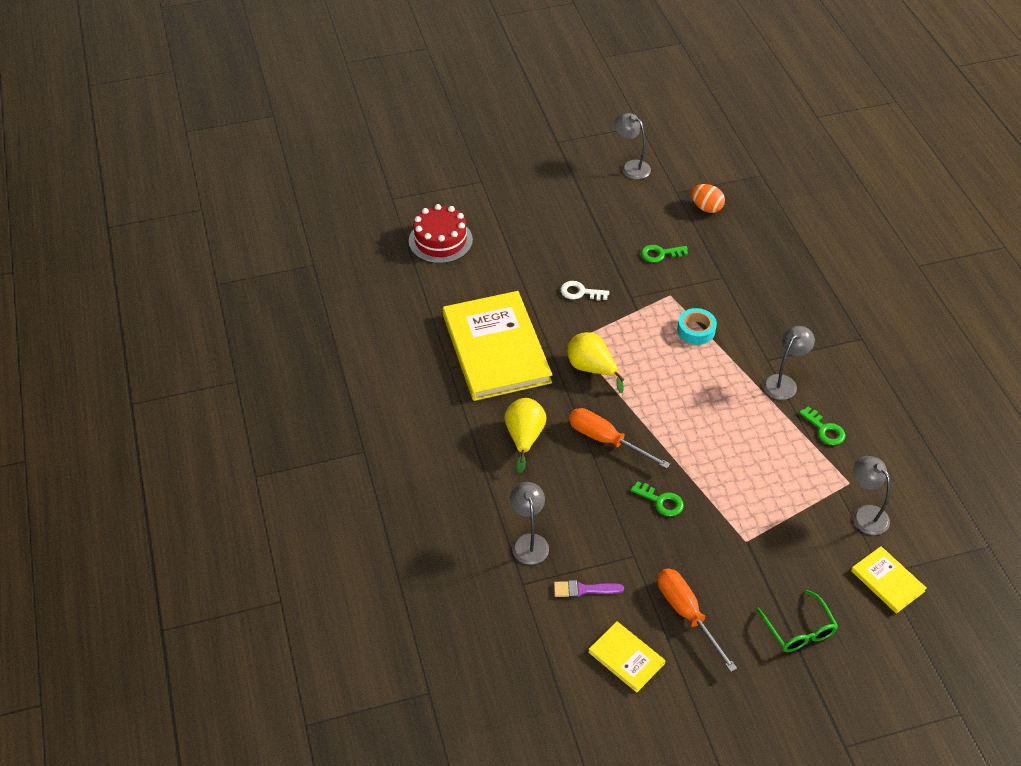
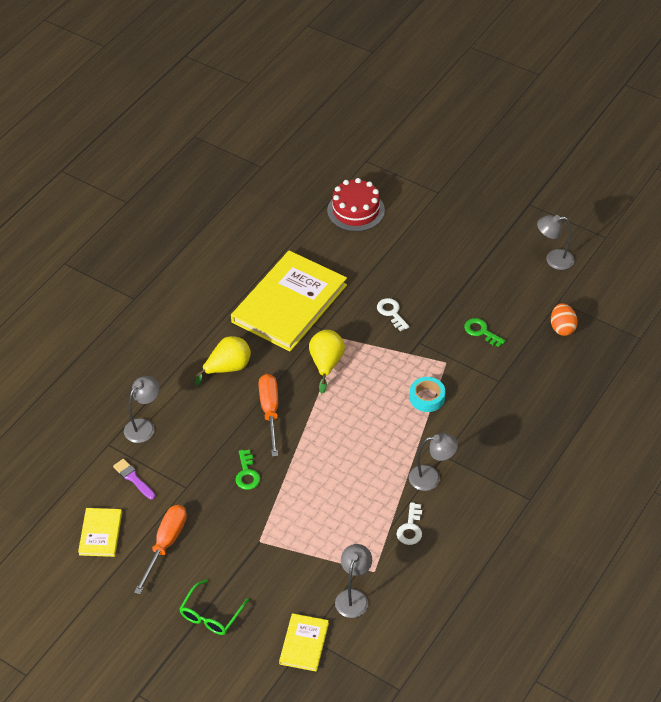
camera: 50 degrees right, 0 degrees up
grey lamp [614,113,651,179] -> grey lamp turned 90 degrees counterclockwise [537,215,575,270]
green key [799,406,846,445] -> white key [397,502,422,545]

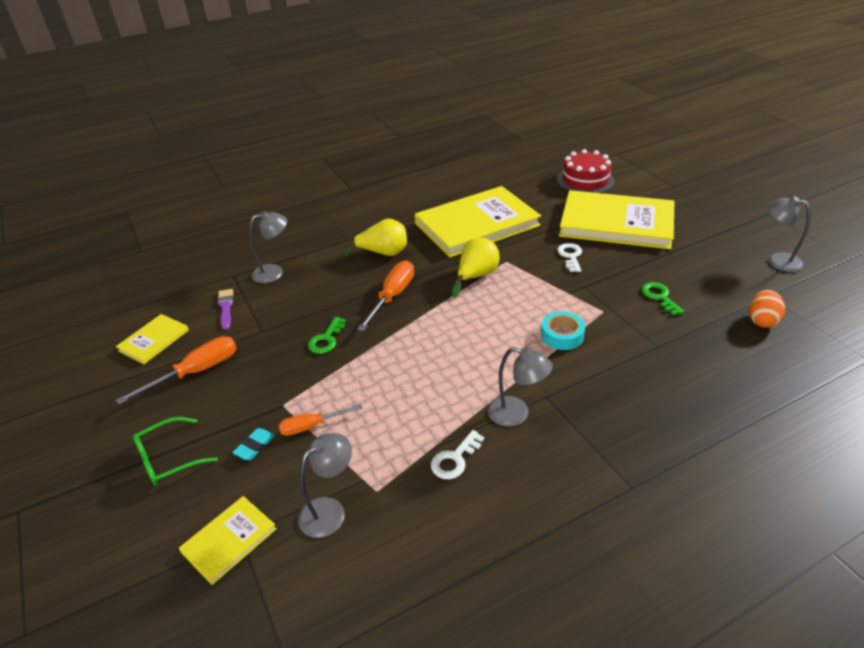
camera: 30 degrees right, 10 degrees down
none -> turquoise eraser [232,428,275,460]
none -> orange screwdriver [279,404,362,436]
none -> yellow book [559,190,674,249]

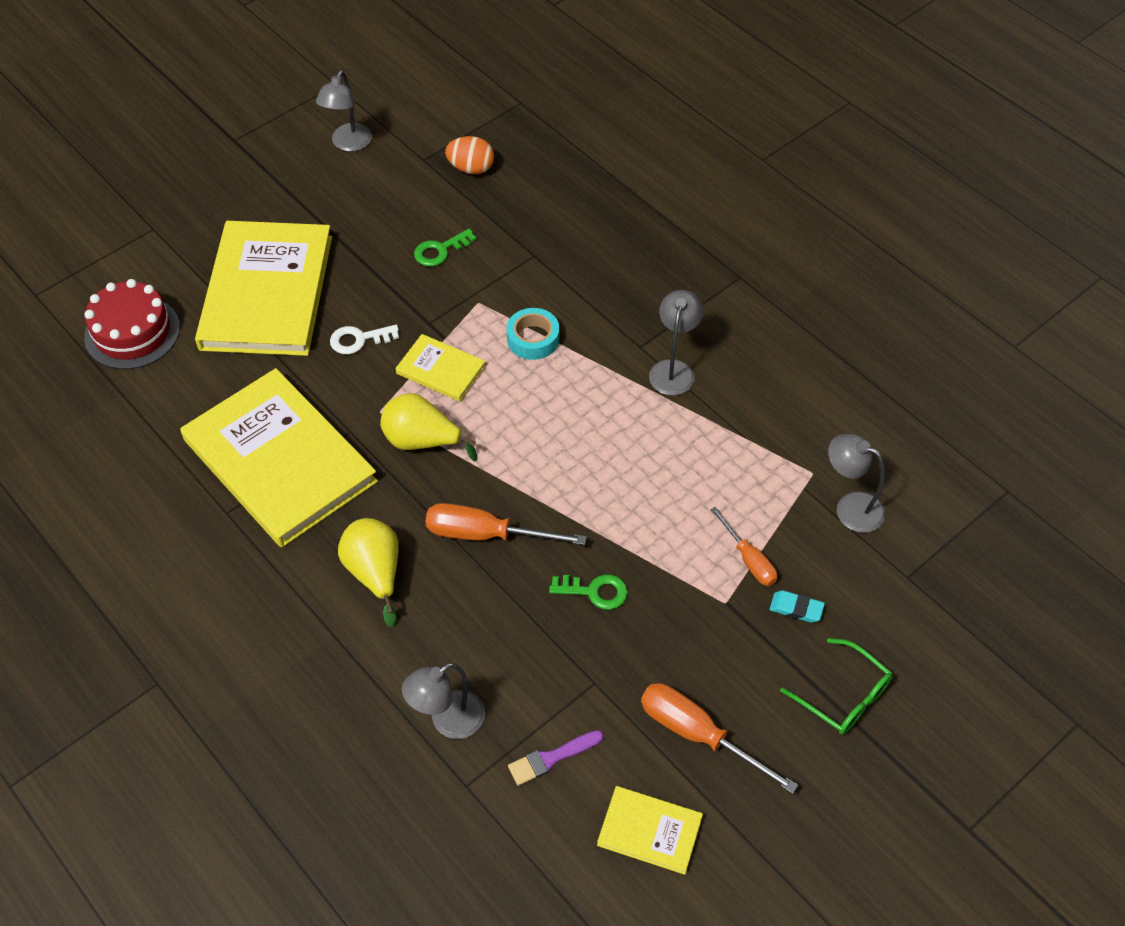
camera: 105 degrees left, 15 degrees up
yellow book [179,496,277,585] -> yellow book moved to [395,334,486,401]
grey lamp [250,211,287,283] -> grey lamp turned 90 degrees counterclockwise [402,663,485,739]
white key [431,430,484,479] -> none

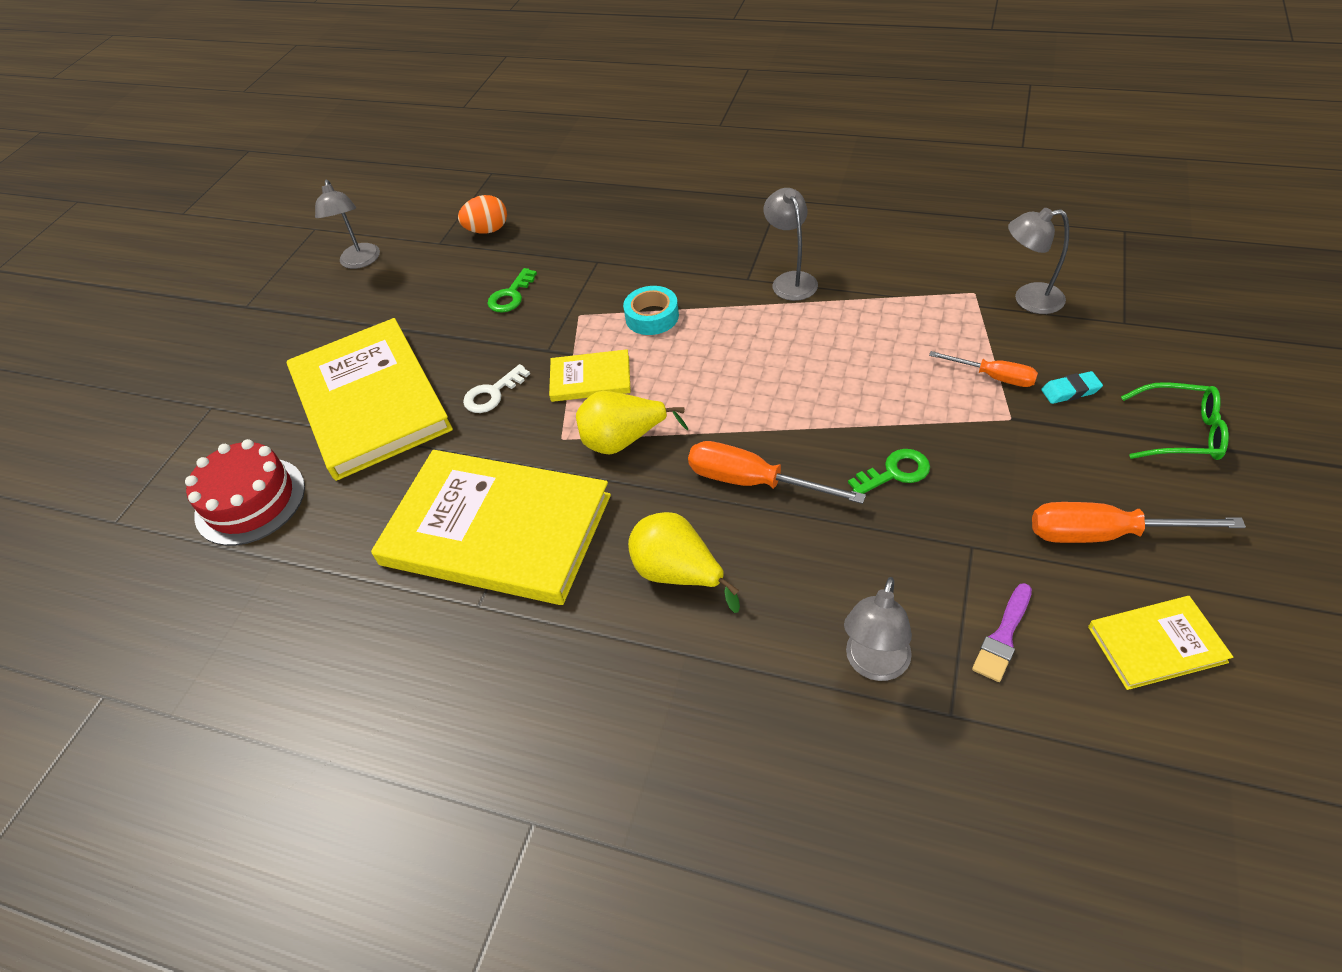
camera: 25 degrees left, 5 degrees down
orange screwdriver [425,503,586,545] -> orange screwdriver turned 45 degrees clockwise [688,441,866,504]

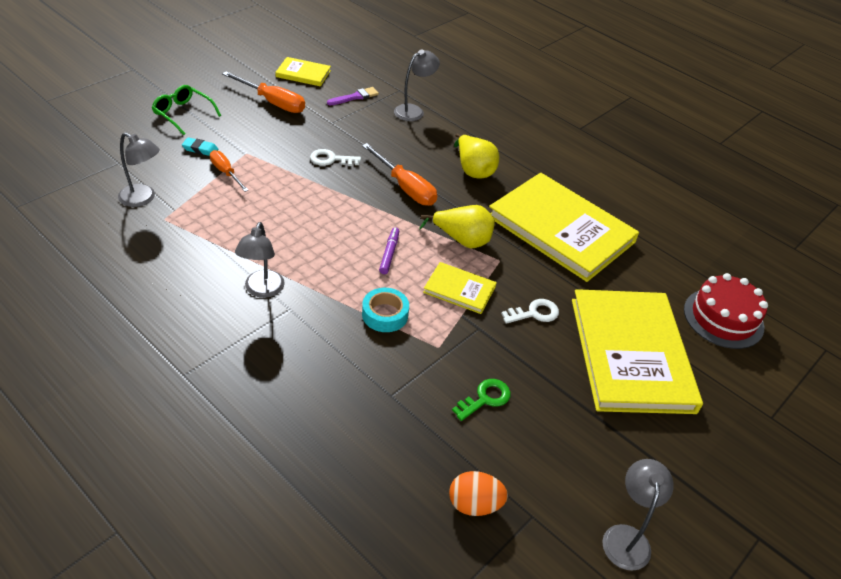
camera: 165 degrees left, 5 degrees down
green key [848,449,930,494] -> white key [310,149,361,166]
none -> purple marker [379,227,399,274]

